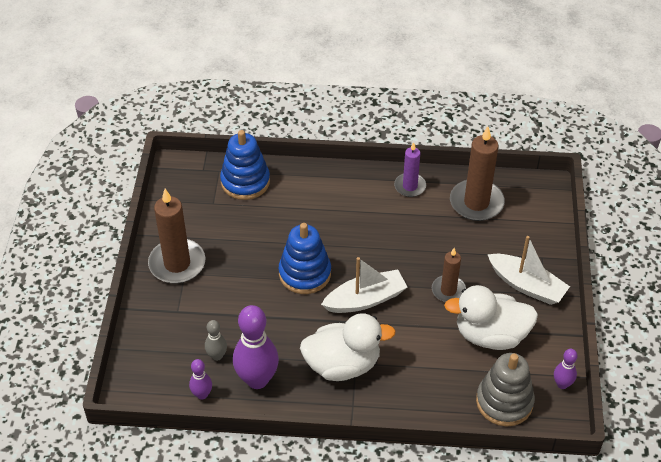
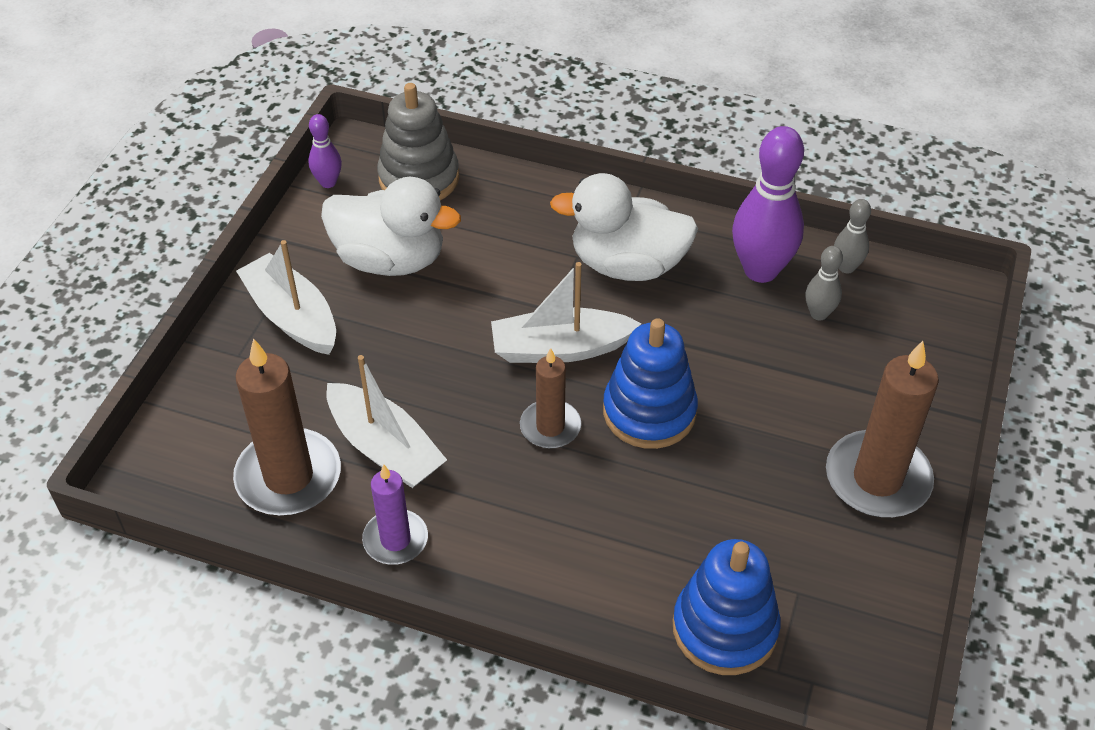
camera: 165 degrees left, 0 degrees up
purple bowling pin [189,359,212,400] -> grey bowling pin [834,199,871,273]
brown candle [432,248,466,302] -> brown candle moved to [520,348,581,448]
none -> white boat [326,355,447,488]

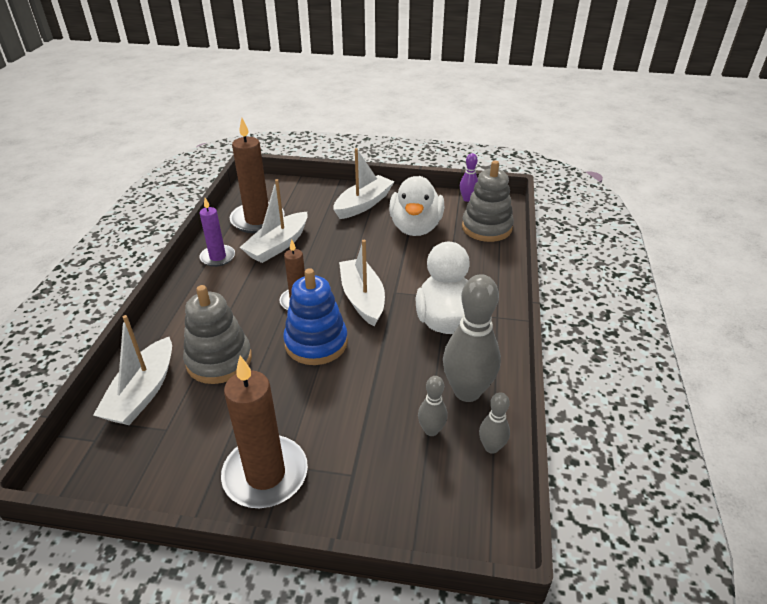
camera: 80 degrees right, 10 degrees down
blue stacking toy [673,539,780,675] -> white boat [93,315,172,425]
purple bowling pin [732,126,804,283] -> grey bowling pin [443,274,501,402]
none -> grey stacking toy [183,285,252,384]

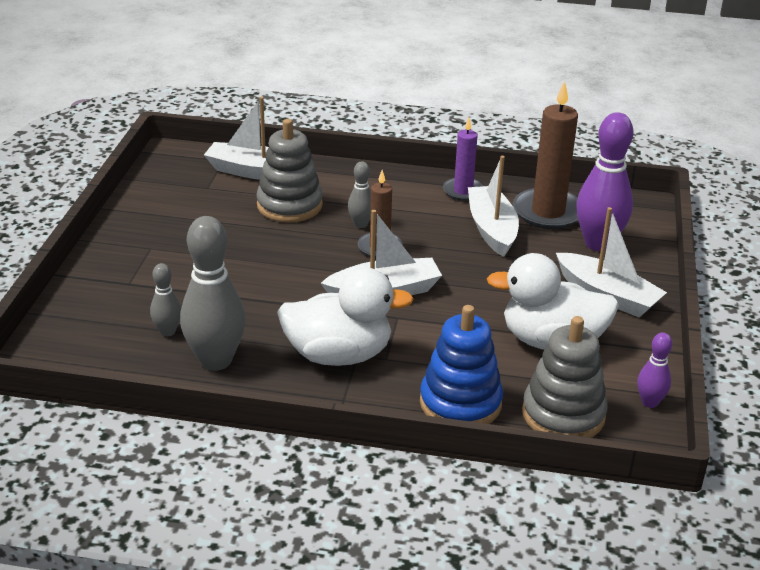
camera: 90 degrees right, 5 degrees down
brown candle [221,356,308,508] -> none
white boat [240,179,308,263] -> white boat turned 45 degrees clockwise [468,156,519,257]
blue stacking toy [283,268,348,365] -> blue stacking toy moved to [420,305,503,424]
grey bowling pin [479,392,510,454] -> grey bowling pin moved to [348,161,371,228]
none -> purple bowling pin [576,112,633,251]

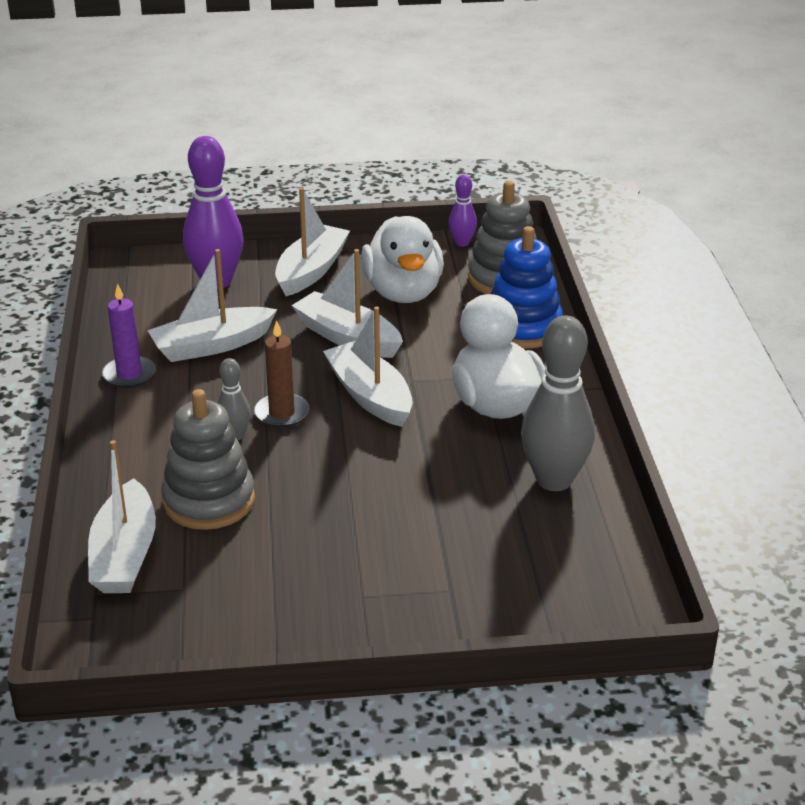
camera: 105 degrees left, 0 degrees up
grey bowling pin [150,263,181,336] -> none
brown candle [513,81,578,229] -> none
none -> white boat [291,249,403,358]

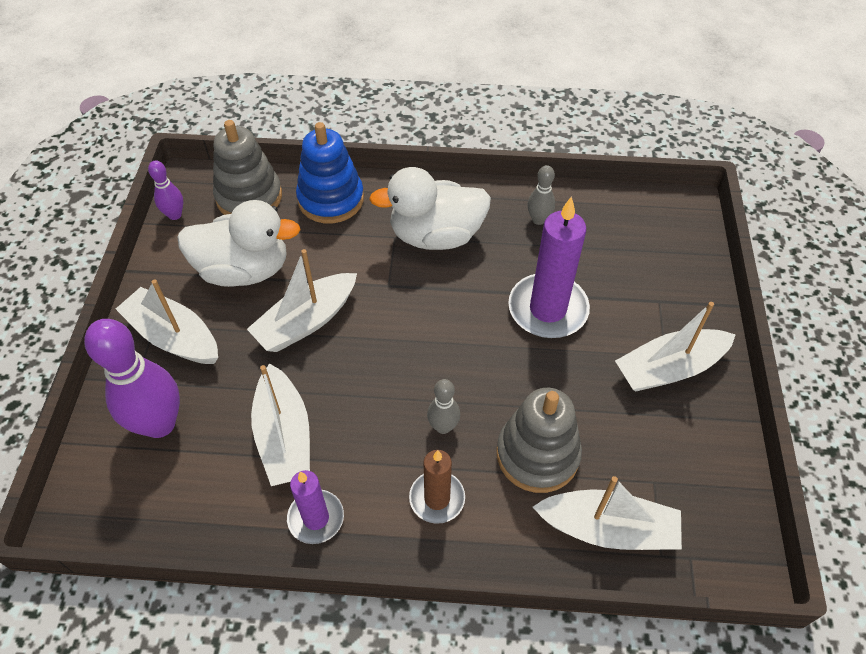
camera: 80 degrees left, 20 degrees up
brown candle [254,320,309,428] -> brown candle moved to [409,450,465,524]
white boat [323,306,413,427] -> white boat moved to [615,302,736,392]
grey bowling pin [521,315,595,491] -> grey bowling pin [527,165,555,225], size x0.50
none -> purple candle [508,196,590,338]

